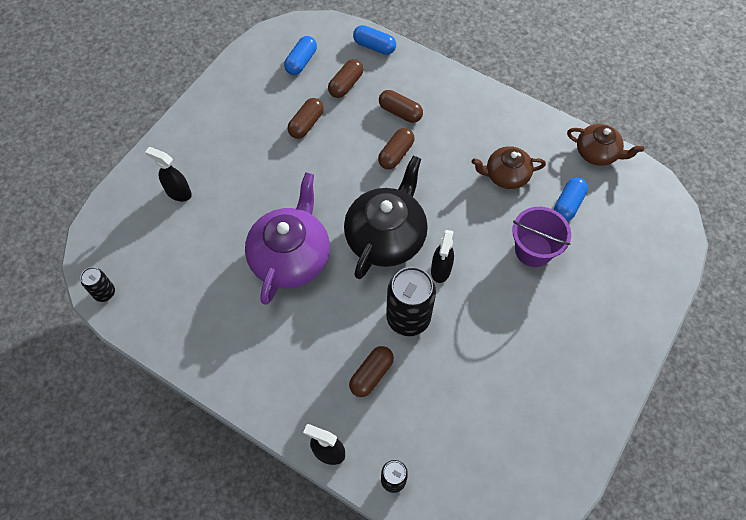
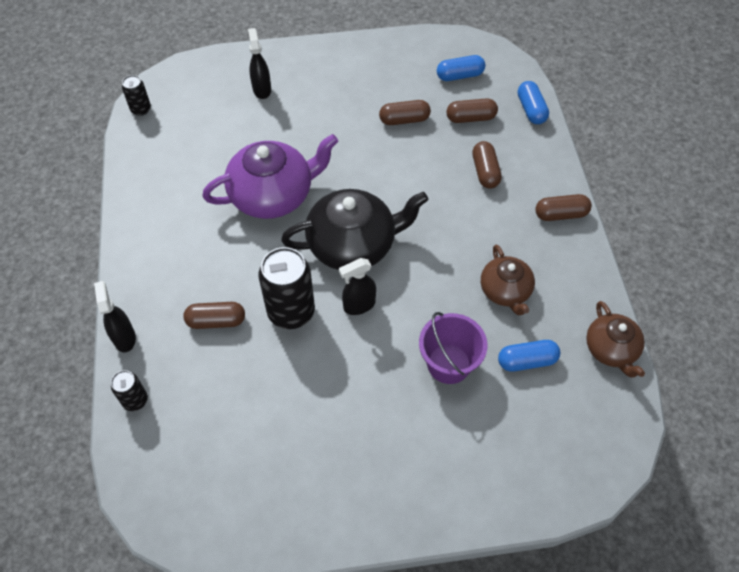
camera: 50 degrees right, 5 degrees down
brown capsule [378,128,415,169] -> brown capsule moved to [535,194,592,221]
brown teapot [472,146,546,189] -> brown teapot turned 150 degrees counterclockwise [481,244,535,315]

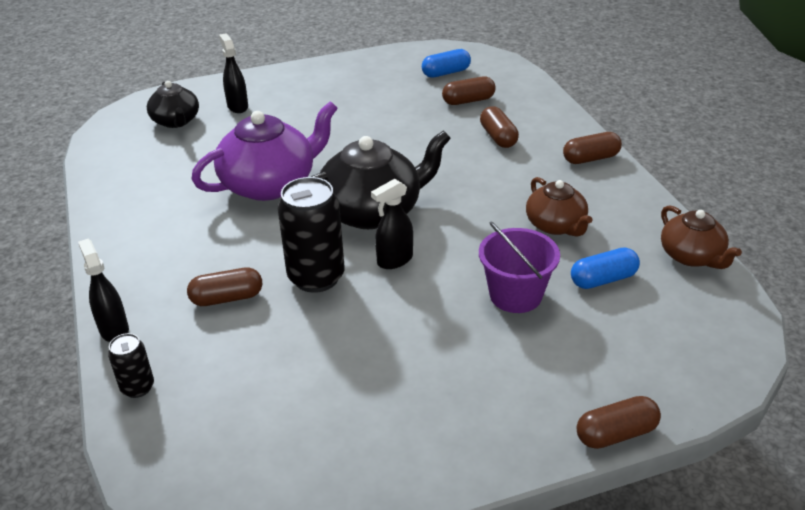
camera: 10 degrees left, 20 degrees down
black can [122,75,151,116] -> none
brown capsule [379,100,431,125] -> brown capsule moved to [577,396,661,449]
blue capsule [518,81,549,124] -> none
none -> black teapot [147,81,199,128]

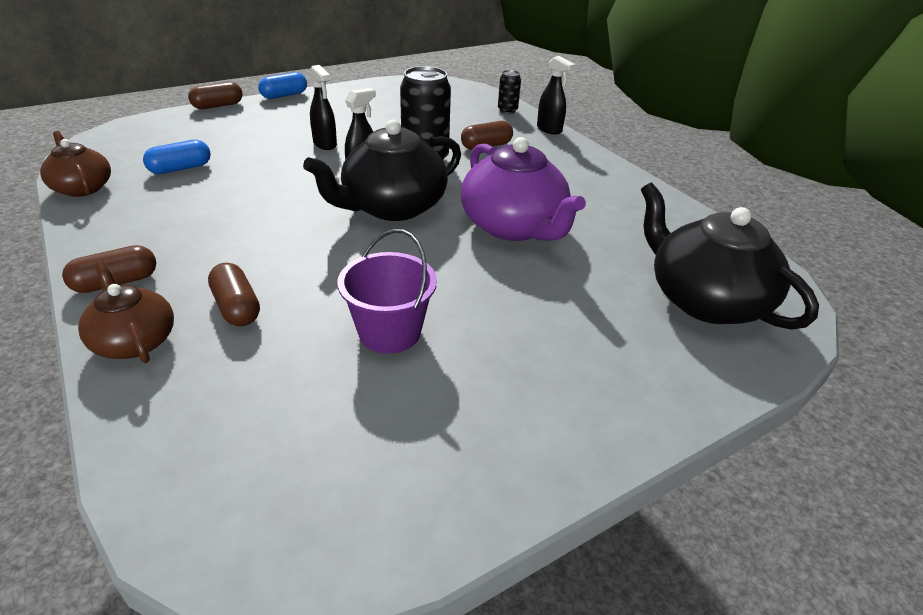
camera: 165 degrees right, 0 degrees up
black teapot [147,81,199,128] -> black teapot [641,182,819,330], size x1.71
purple teapot [192,101,338,201] -> purple teapot turned 75 degrees counterclockwise [461,137,586,241]
black spray bottle [219,33,248,113] -> black spray bottle moved to [309,65,337,150]
blue capsule [422,49,471,78] -> blue capsule moved to [258,72,307,99]
brown capsule [442,76,496,105] -> none
purple bucket [479,222,560,313] -> purple bucket moved to [338,229,437,354]
brown teapot [526,177,593,237] -> brown teapot moved to [78,261,174,363]

